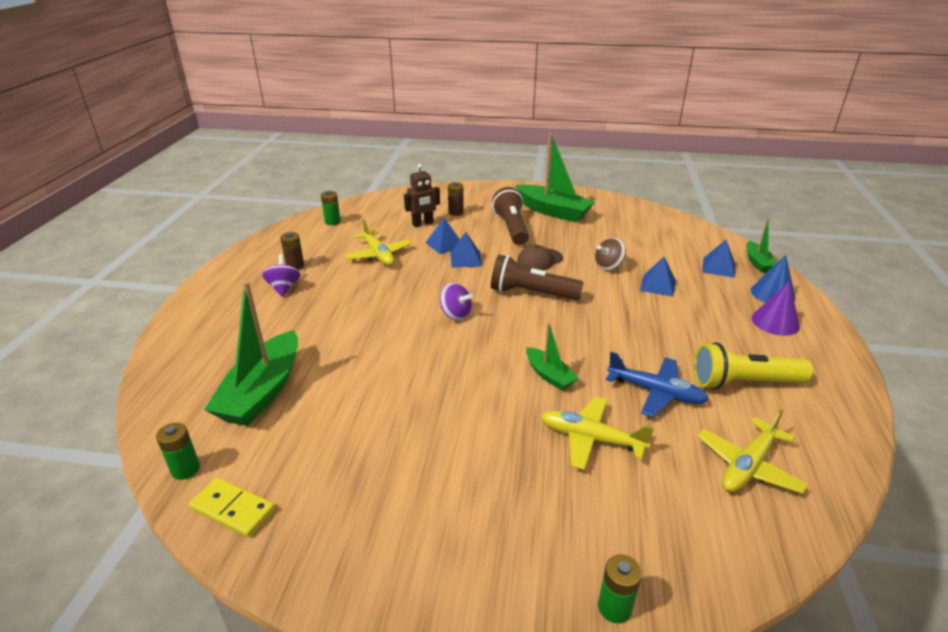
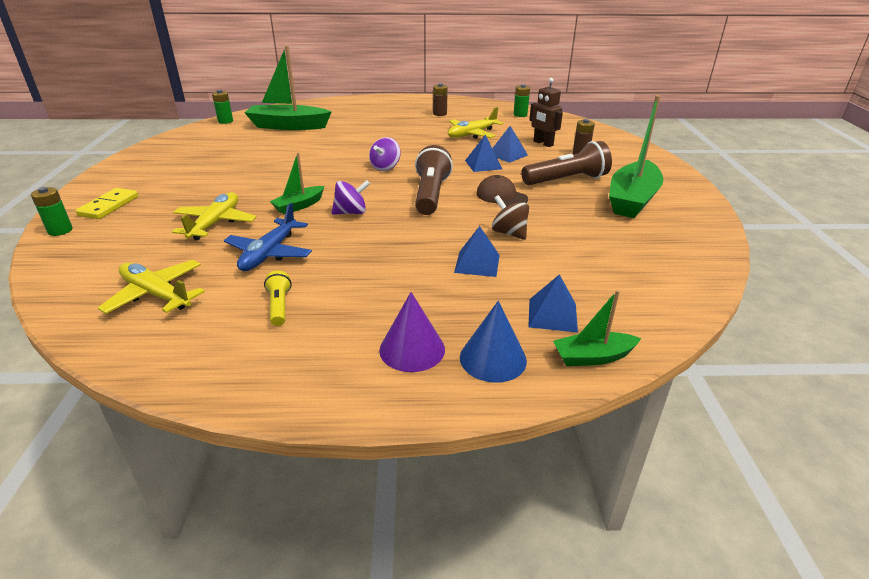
camera: 80 degrees right, 0 degrees up
yellow domino [189,477,275,537] -> yellow domino moved to [76,188,138,219]
purple spinning top [262,255,300,297] -> purple spinning top moved to [331,180,370,215]
yellow flashlight [694,342,813,390] -> yellow flashlight [264,271,292,326], size x0.50

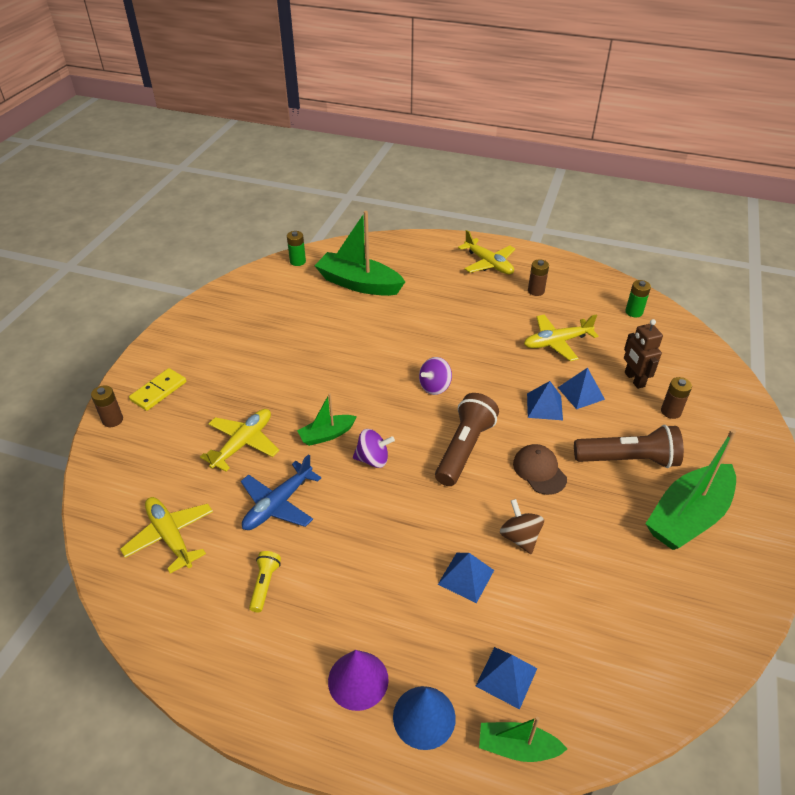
camera: 20 degrees right, 10 degrees up
green battery [31,187,73,236] -> brown battery [91,385,123,427]
none -> yellow plane [458,230,515,274]

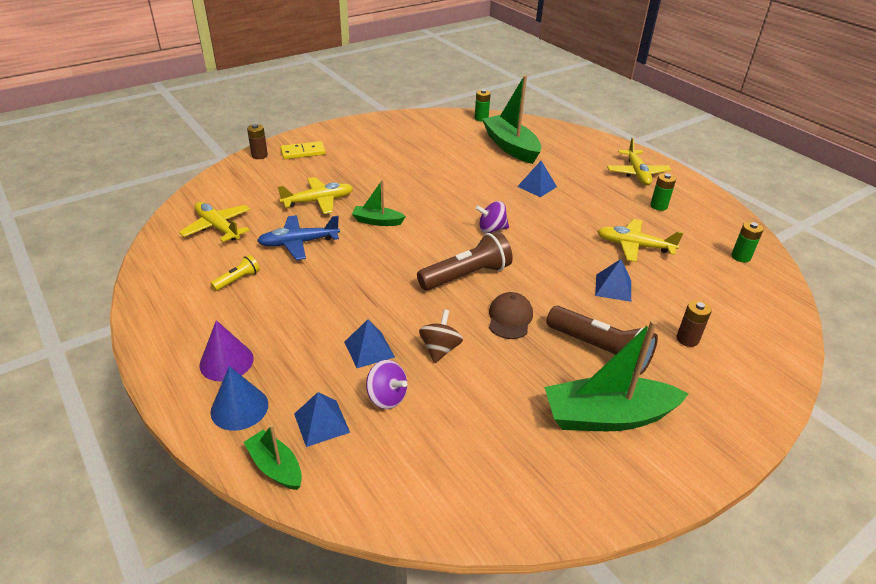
camera: 35 degrees right, 5 degrees down
yellow plane [120,497,213,574] -> yellow plane turned 45 degrees counterclockwise [179,202,250,242]
purple spinning top [353,429,395,468] -> purple spinning top moved to [366,360,407,409]
blue pyramid [527,381,563,420] -> blue pyramid moved to [517,161,557,197]
brown battery [528,259,549,296] -> green battery [650,173,676,211]
brown robot [624,319,663,389] -> none

